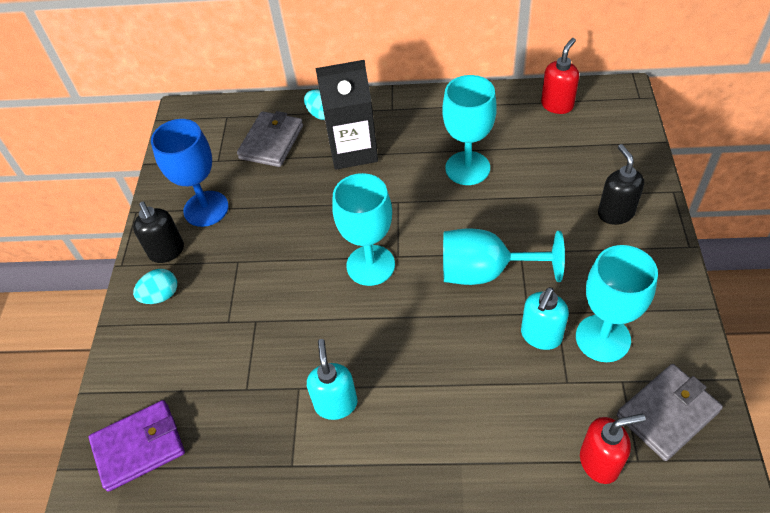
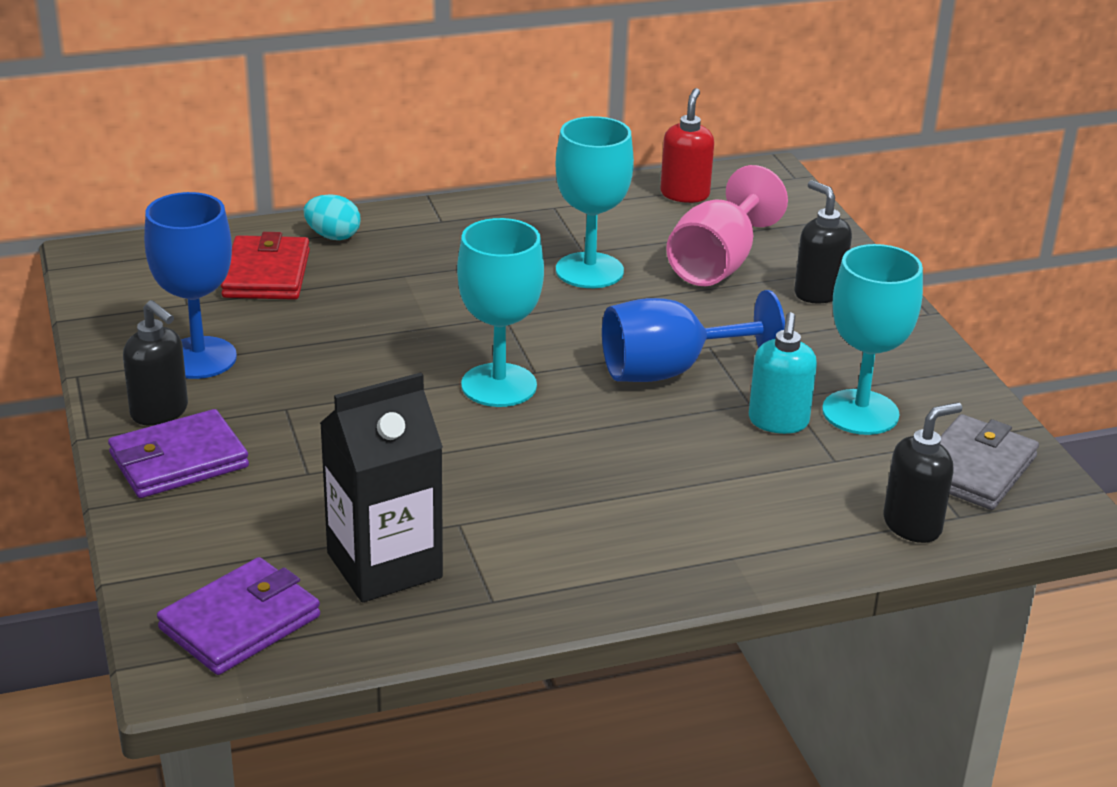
camera: 25 degrees left, 20 degrees down
turquoise egg [133,269,177,304] -> purple wallet [108,409,249,498]
grey wallet [237,111,303,167] -> red wallet [221,232,310,300]
turquoise soap dispenser [307,339,357,420] -> none
black carton [316,60,378,170] -> black carton moved to [320,372,443,602]
turquoise goblet [443,228,565,285] -> blue goblet [602,290,785,382]
red soap dispenser [580,414,645,484] -> black soap dispenser [883,402,962,543]
none -> pink goblet [666,165,788,286]

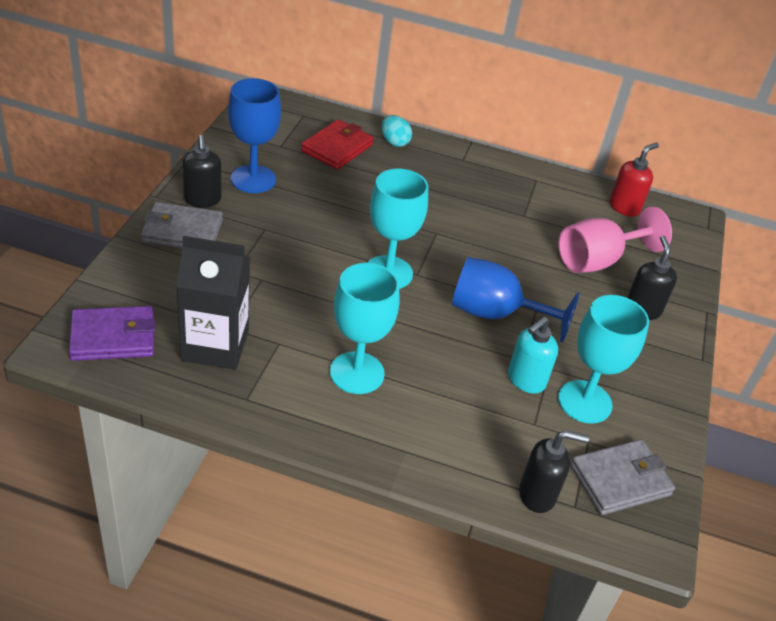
camera: 30 degrees right, 10 degrees up
purple wallet [108,409,249,498] -> grey wallet [141,202,223,248]
turquoise goblet [556,116,634,288] -> turquoise goblet moved to [330,263,400,394]

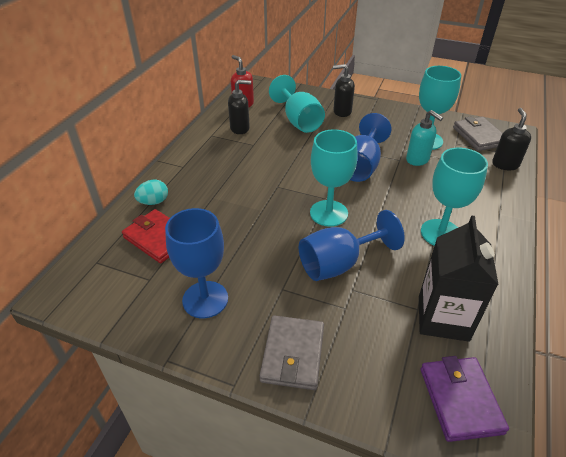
camera: 80 degrees left, 0 degrees up
black soap dispenser [182,135,222,207] -> black soap dispenser moved to [228,80,251,134]
pink goblet [559,207,672,273] -> turquoise goblet [269,75,325,133]
none -> blue goblet [299,210,405,281]

